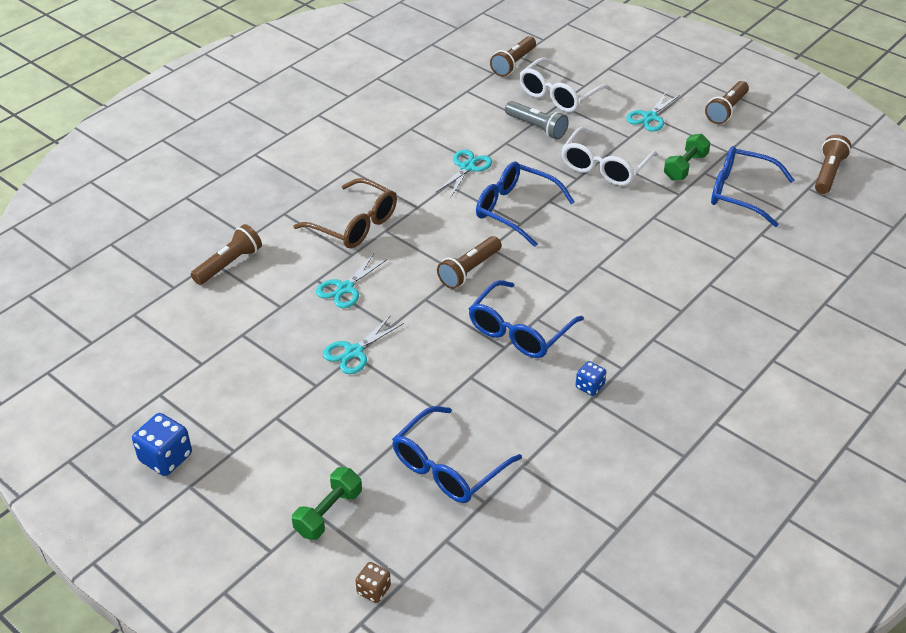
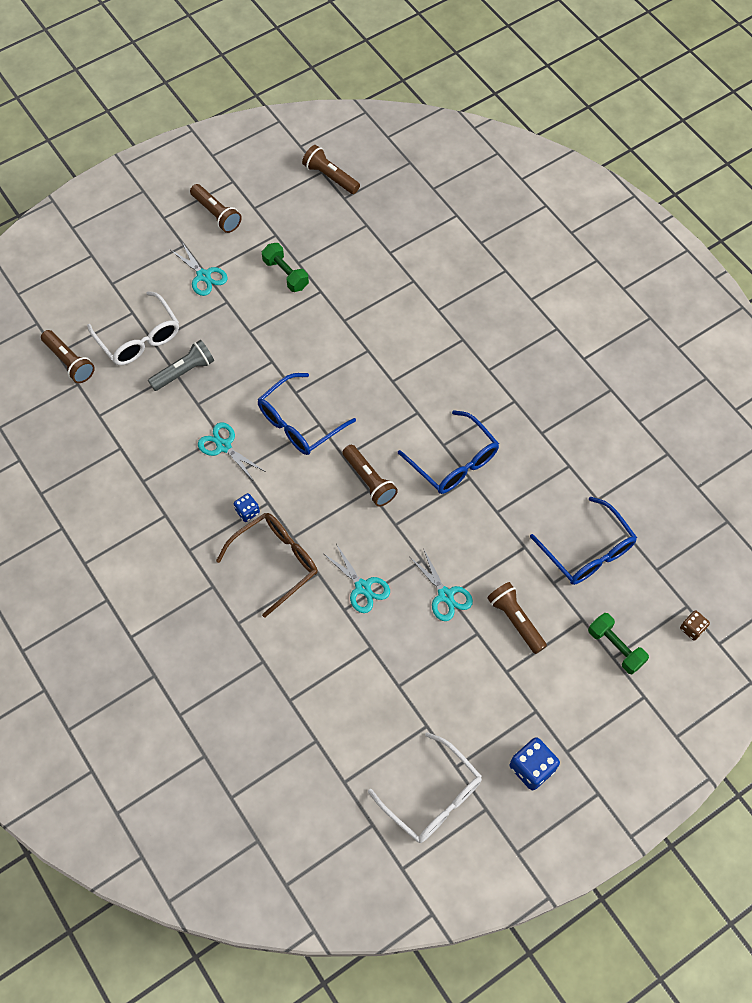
camera: 75 degrees left, 20 degrees up
brown flashlight [191,224,262,285] -> brown flashlight moved to [487,582,547,654]
white glasses [561,127,658,186] -> white glasses moved to [368,732,482,843]
blue dice [575,361,606,396] -> blue dice moved to [234,493,260,522]
blue glasses [711,146,794,227] -> none

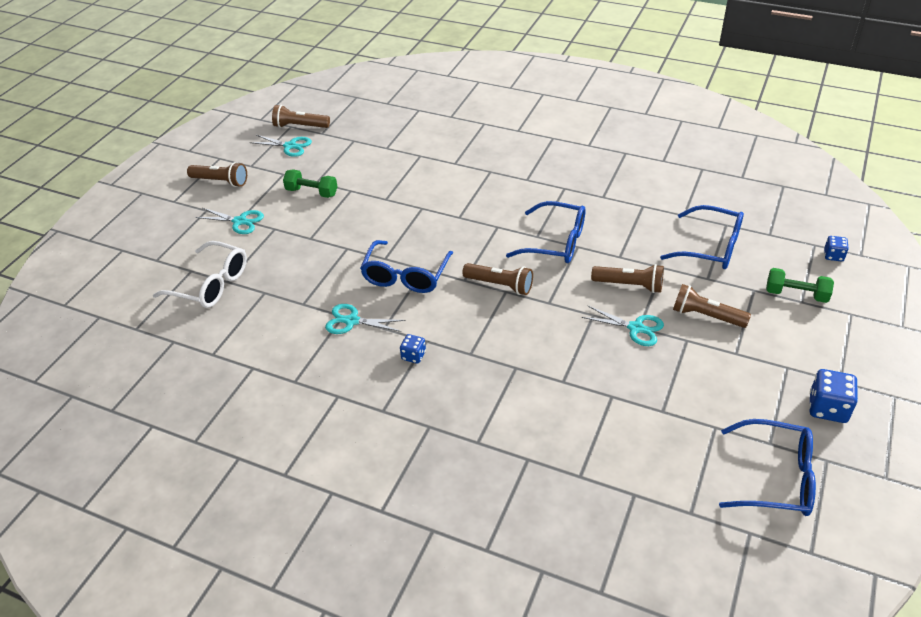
camera: 30 degrees left, 20 degrees down
brown flashlight [41,330,95,383] -> brown flashlight moved to [591,264,664,293]
grey flashlight [148,340,214,391] -> none
brown glasses [216,513,318,617] -> none
turquoise scissors [324,544,390,613] -> turquoise scissors moved to [250,135,312,157]
white glasses [368,732,482,843] -> blue glasses [719,419,816,516]
brown dice [680,610,710,640] -> blue dice [824,236,849,262]

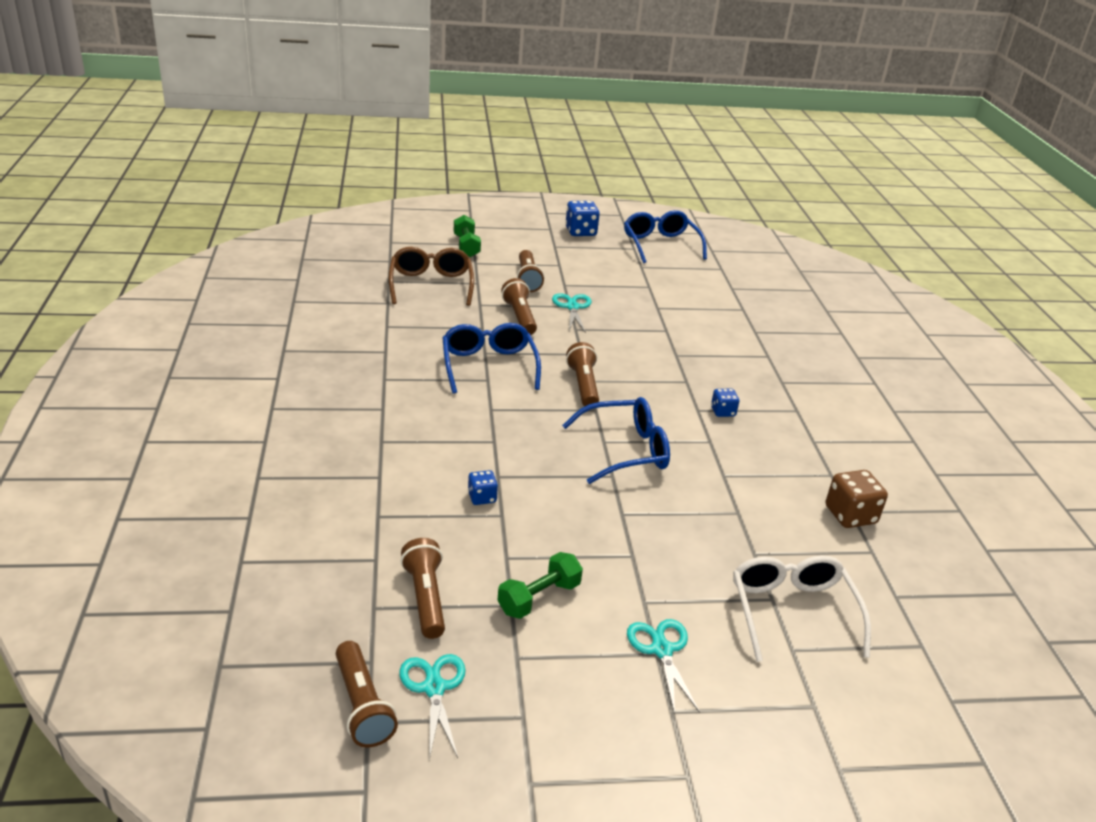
camera: 125 degrees left, 10 degrees down
brown flashlight [187,162,247,187] -> brown flashlight moved to [400,538,445,639]
green dumbbell [283,169,337,198] -> green dumbbell turned 60 degrees clockwise [497,552,583,619]
turquoise scissors [325,304,406,334] -> none
blue glasses [660,205,744,269] -> brown glasses [389,247,474,306]
blue dice [824,236,849,262] -> blue dice moved to [468,470,498,505]
none -> brown dice [826,470,888,528]

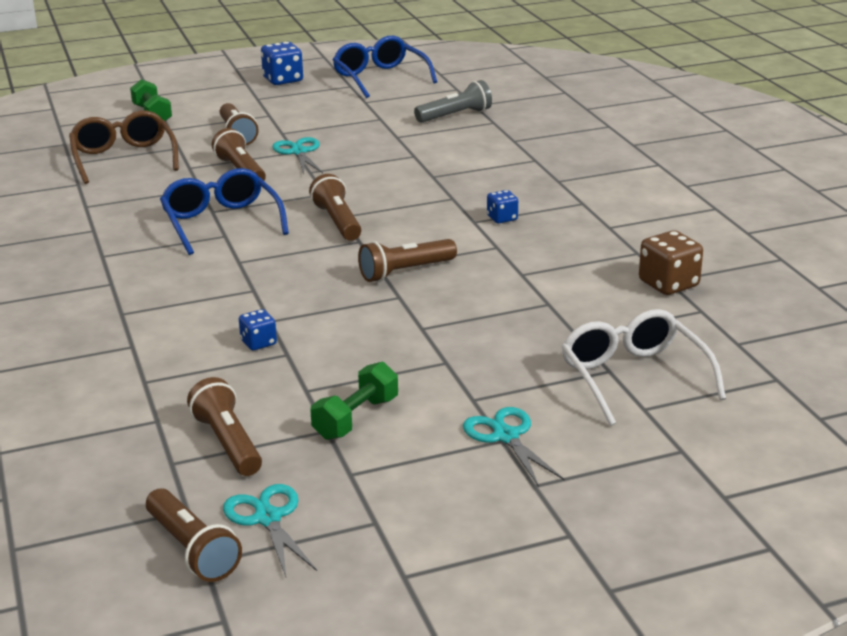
camera: 10 degrees left, 5 degrees down
blue glasses [562,397,670,484] -> brown flashlight [358,239,457,282]
none -> grey flashlight [414,80,492,123]

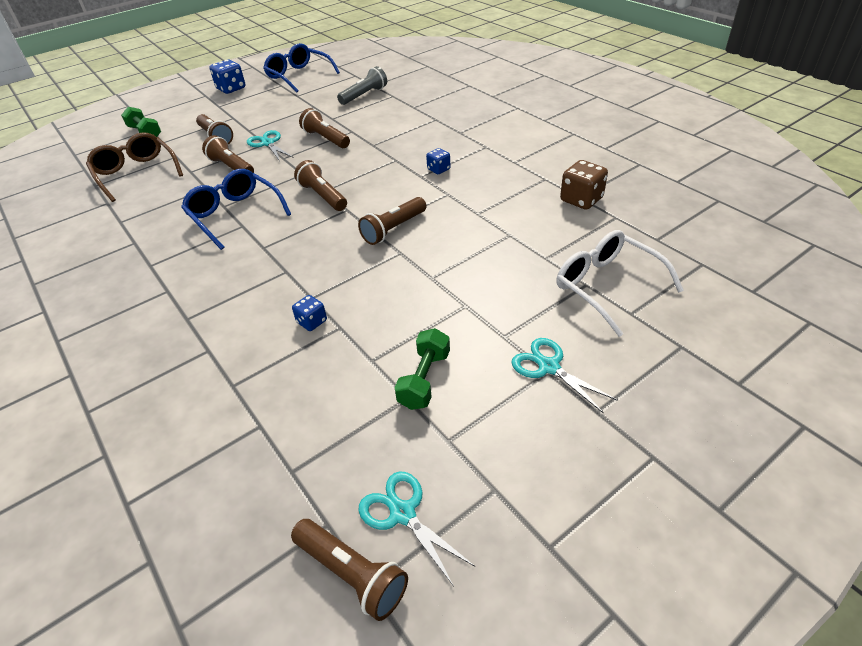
camera: 15 degrees left, 15 degrees up
brown flashlight [187,377,262,476] -> brown flashlight moved to [299,108,350,148]

